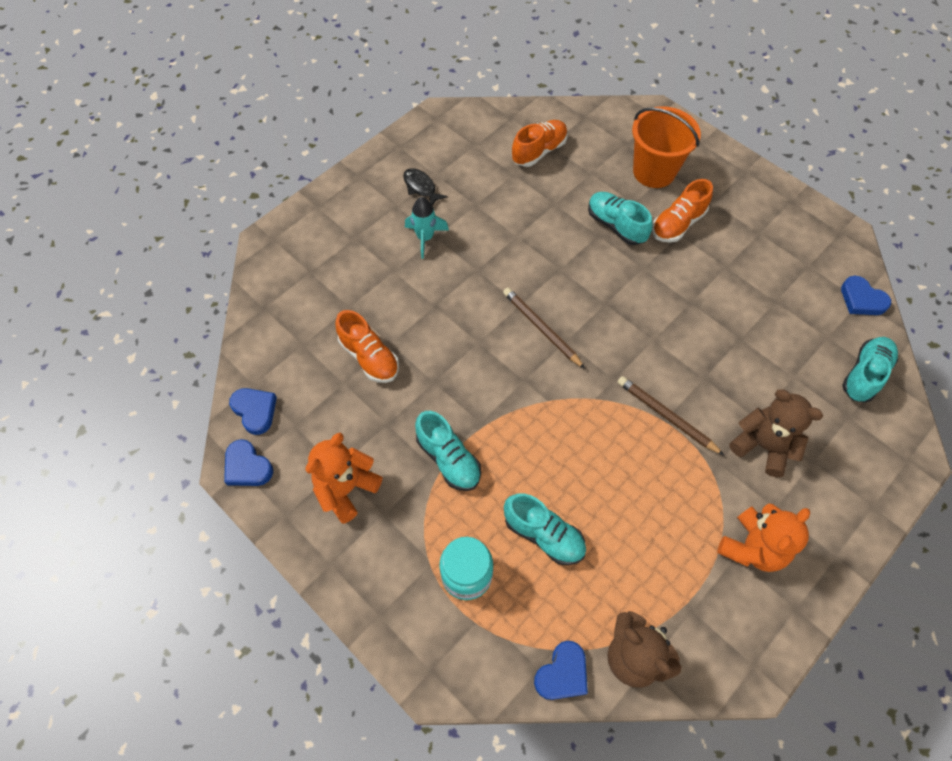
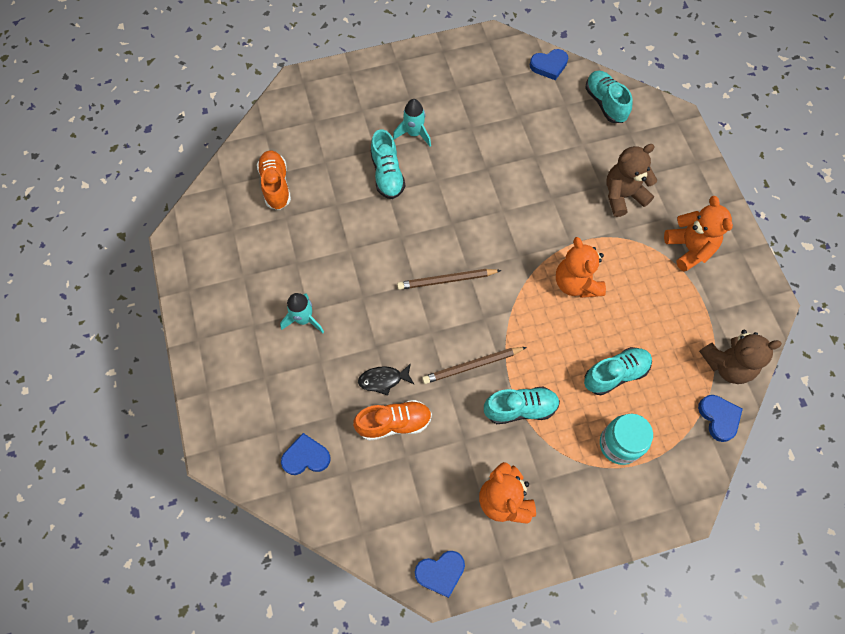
camera: 60 degrees left, 5 degrees up
blue heart [229,388,277,435] -> blue heart moved to [281,433,331,475]
black fish [403,168,447,206] -> black fish moved to [358,363,414,396]
turquoise shoe [588,192,652,245] -> turquoise shoe turned 90 degrees counterclockwise [371,129,405,199]
brown pencil [618,376,724,455] -> brown pencil moved to [422,347,527,384]
orange bucket [632,106,701,188] -> none
orange shoe [652,179,713,242] -> turquoise rocket [393,99,431,146]
none -> orange teddy bear [556,237,606,298]

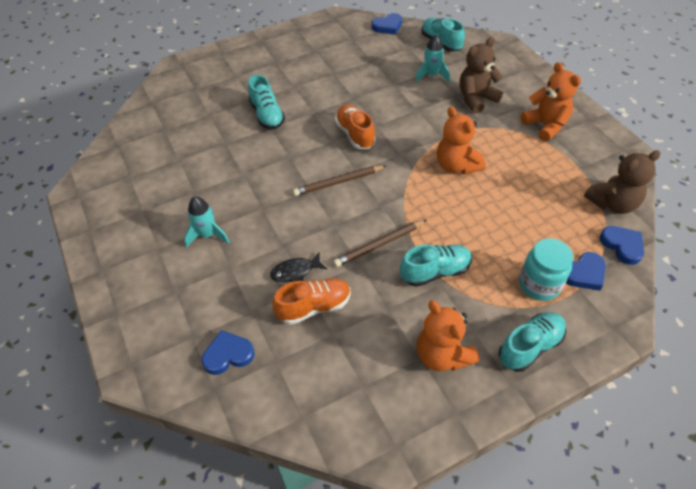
camera: 10 degrees left, 15 degrees down
orange shoe [257,151,291,210] -> orange shoe moved to [335,104,376,149]
turquoise rocket [393,99,431,146] -> turquoise rocket moved to [415,34,450,82]
blue heart [415,551,465,598] -> blue heart moved to [566,252,605,290]
turquoise shoe [584,347,652,395] -> turquoise shoe moved to [499,312,566,372]

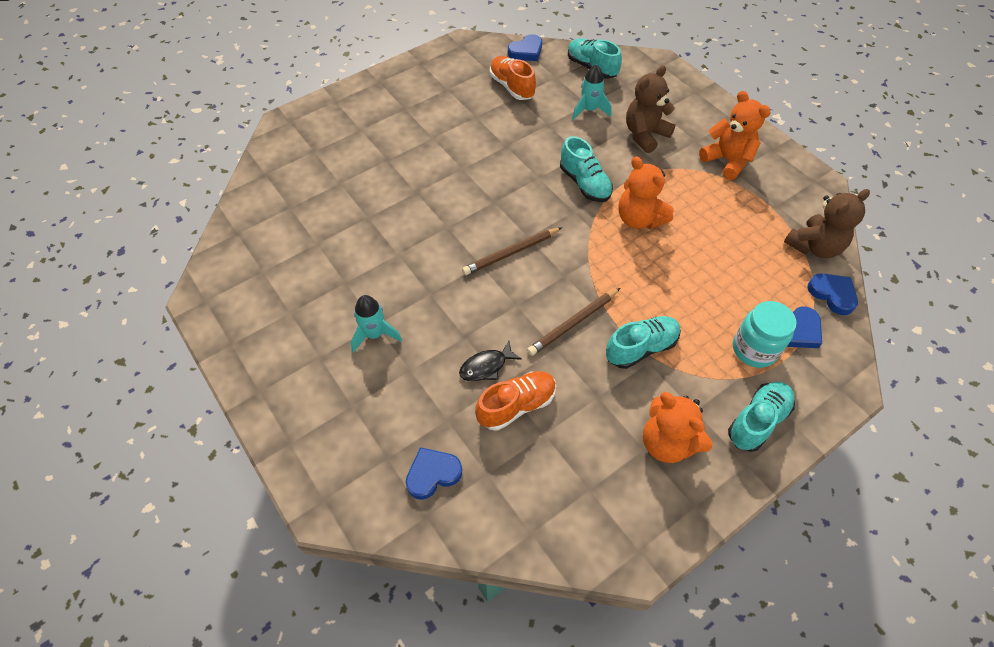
camera: 10 degrees left, 5 degrees up
turquoise shoe [248,74,285,129] -> turquoise shoe moved to [560,136,613,202]
orange shoe [335,104,376,149] -> orange shoe moved to [490,56,536,100]

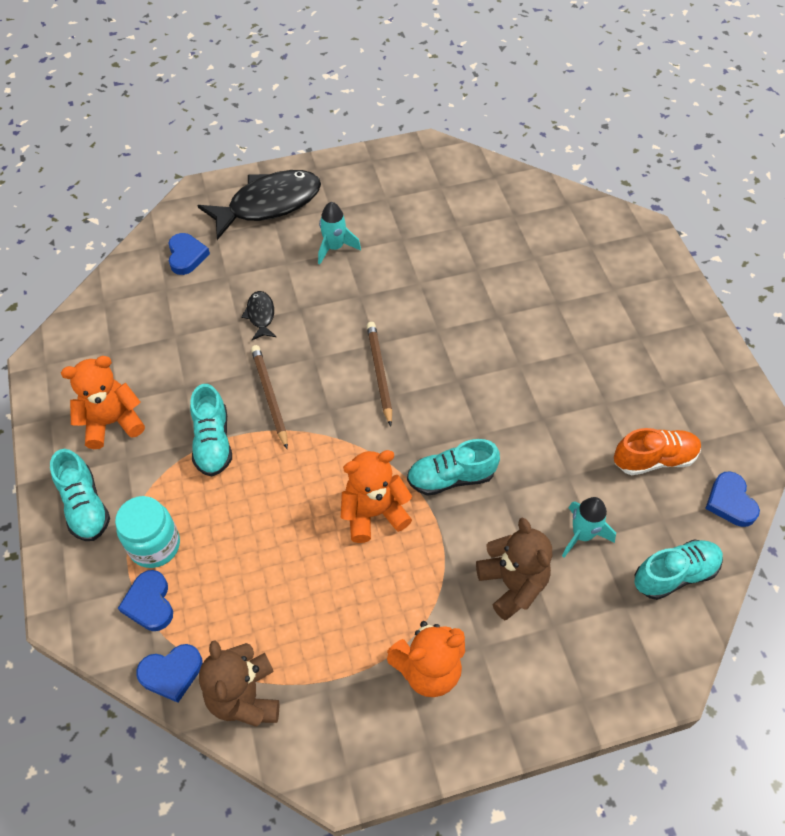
camera: 110 degrees right, 0 degrees up
orange shoe [475,371,556,431] -> none
none -> black fish [197,170,321,240]

